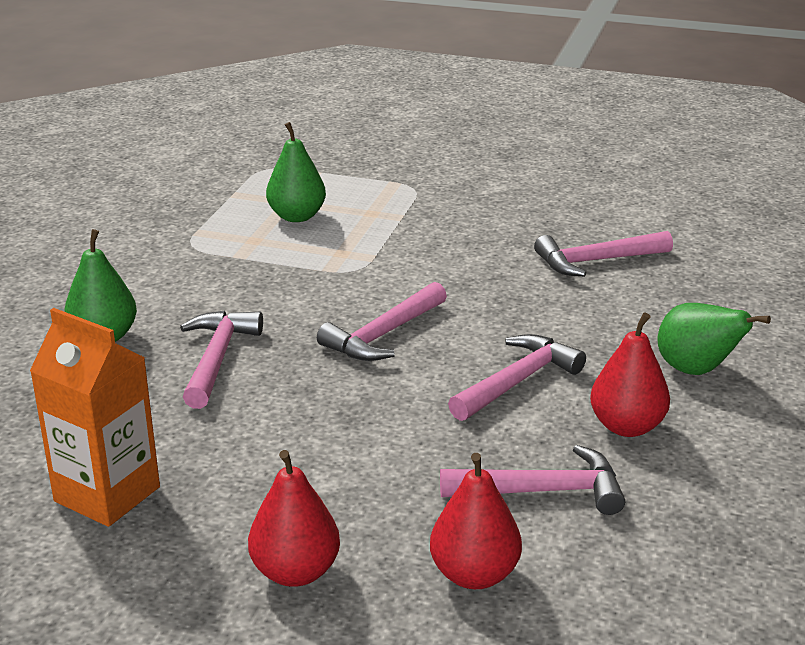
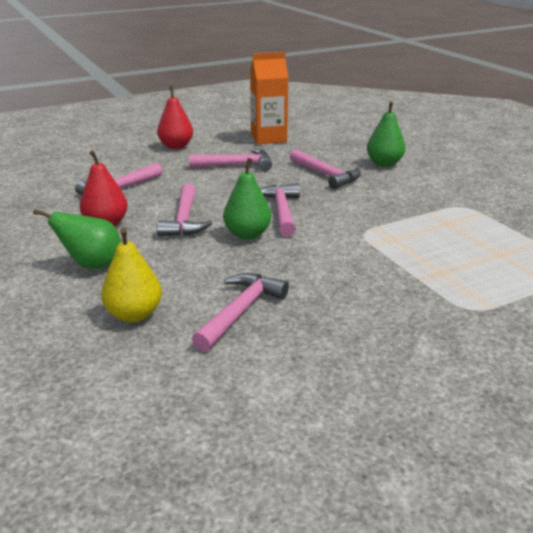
camera: 135 degrees right, 0 degrees up
green pear [266,122,326,222] -> green pear moved to [223,158,271,240]
red pear [430,453,522,589] -> none
none -> yellow pear [101,228,162,322]
none -> pink hammer [189,149,272,171]

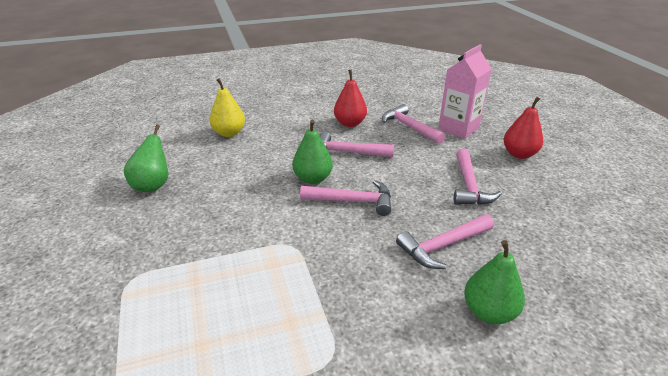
camera: 100 degrees right, 5 degrees up
green pear [33,209,121,269] -> green pear moved to [124,125,168,192]
pink hammer [192,273,289,352] -> none
orange carton [250,52,289,144] -> none
none -> pink carton [438,44,492,139]

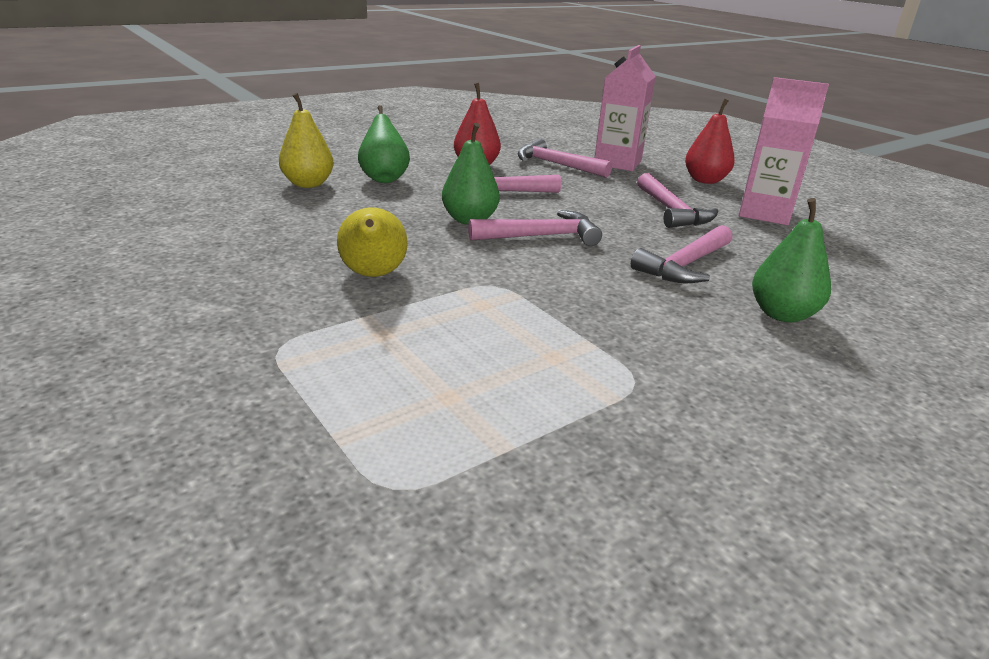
camera: 20 degrees left, 5 degrees down
green pear [124,125,168,192] -> green pear moved to [358,105,410,183]
none -> yellow pear [337,207,408,277]
none -> pink carton [739,77,829,225]

